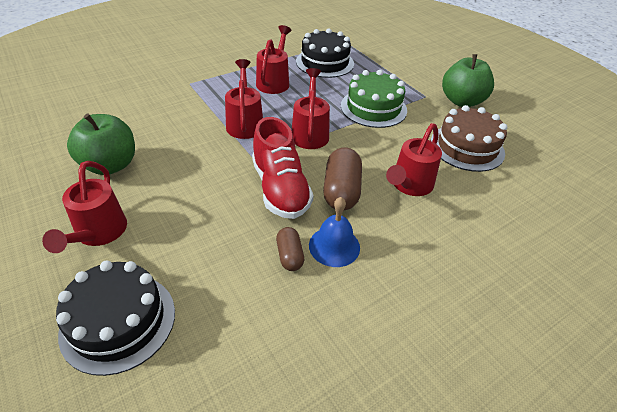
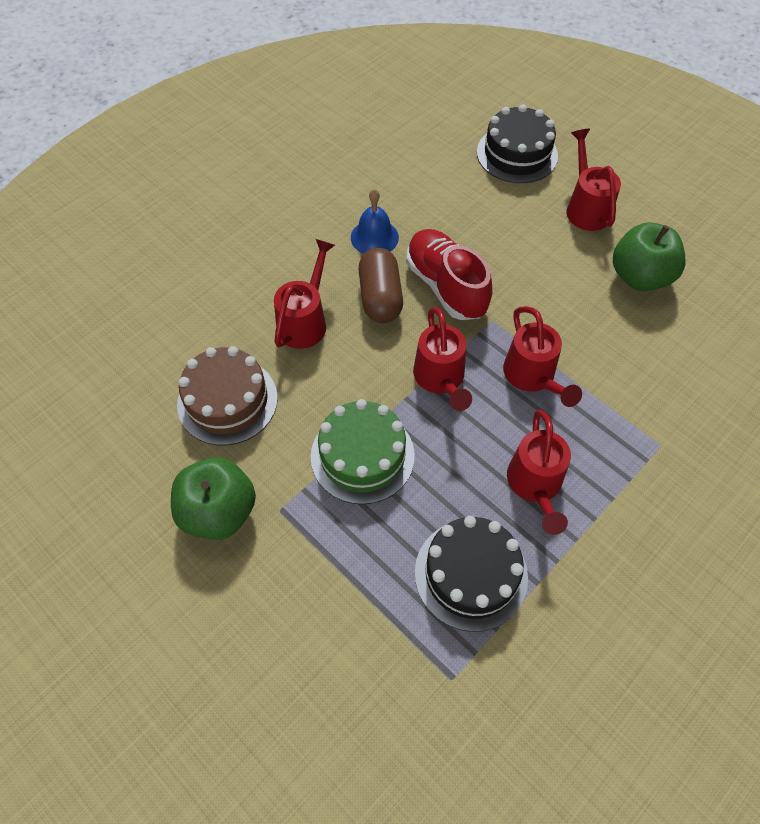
camera: 170 degrees right, 15 degrees up
brown capsule [276,227,304,271] -> none

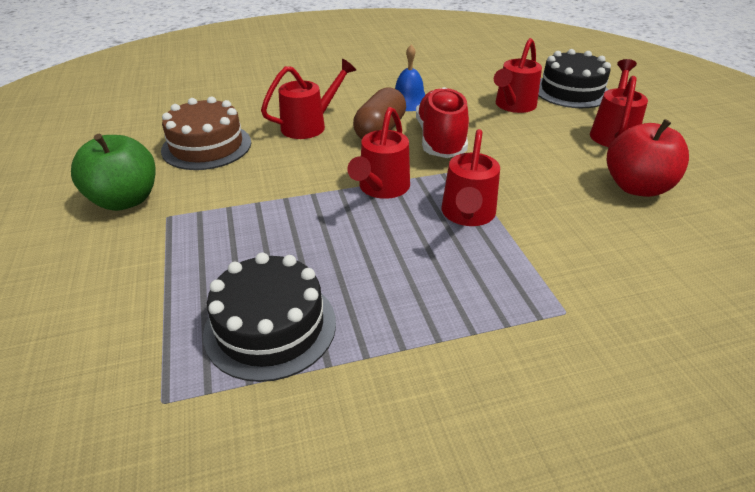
camera: 30 degrees right, 20 degrees down
green cake [311,399,415,504] -> none
red watering can [507,410,571,535] -> red watering can moved to [494,38,542,113]
green apple [613,222,685,291] -> red apple [607,119,689,197]

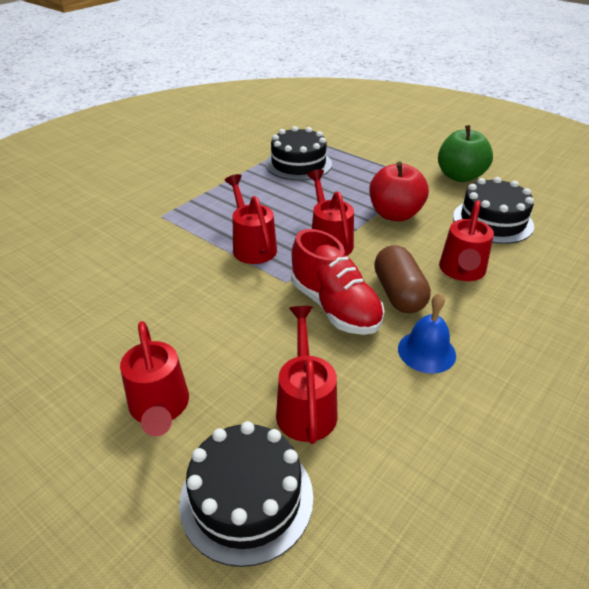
camera: 145 degrees right, 0 degrees up
brown cake [161,96,251,170] -> black cake [453,177,534,244]
red apple [607,119,689,197] -> red apple moved to [369,162,429,221]

